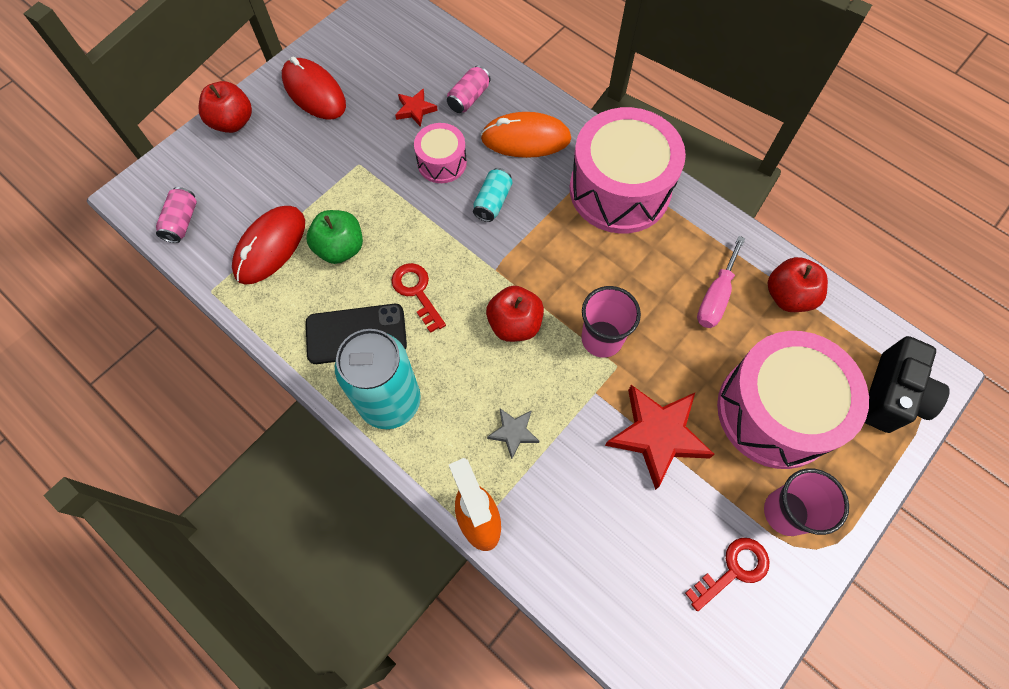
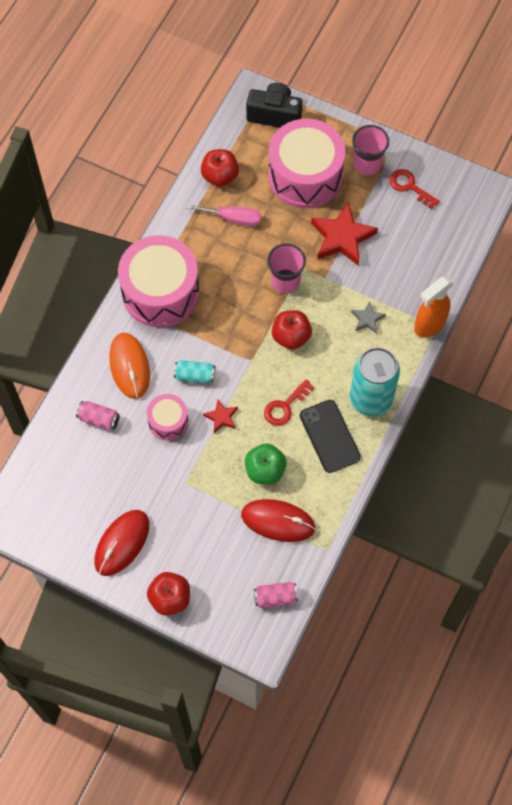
camera: 105 degrees left, 0 degrees up
red star [395,89,438,127] -> red star moved to [203,399,238,433]

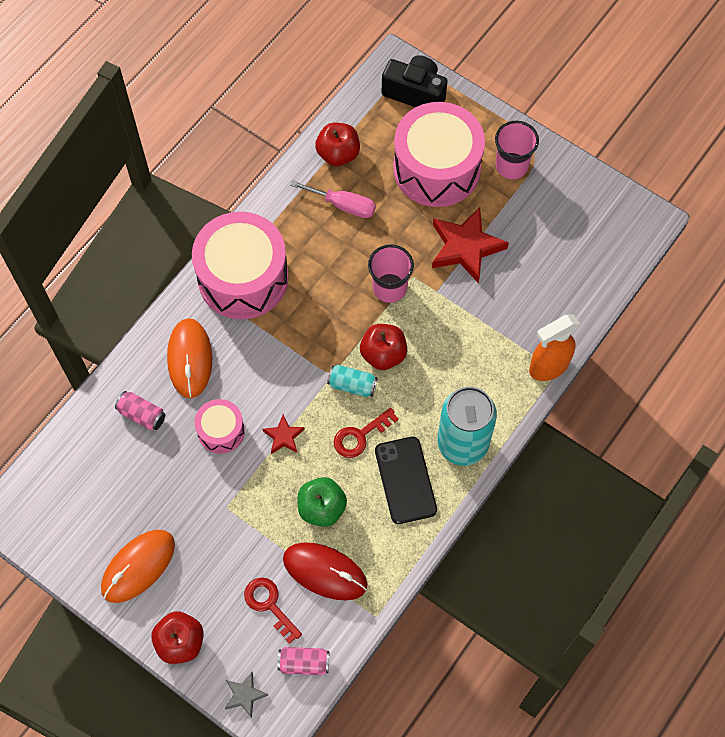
camera: 10 degrees right, 0 degrees up
red mouse [94,510,149,576] -> orange mouse [101,530,175,603]
turquoise can [174,360,215,383] -> turquoise can moved to [327,365,377,397]
grey star [351,301,386,334] -> grey star moved to [225,672,268,718]
red key [390,169,439,209] -> red key moved to [244,578,302,644]

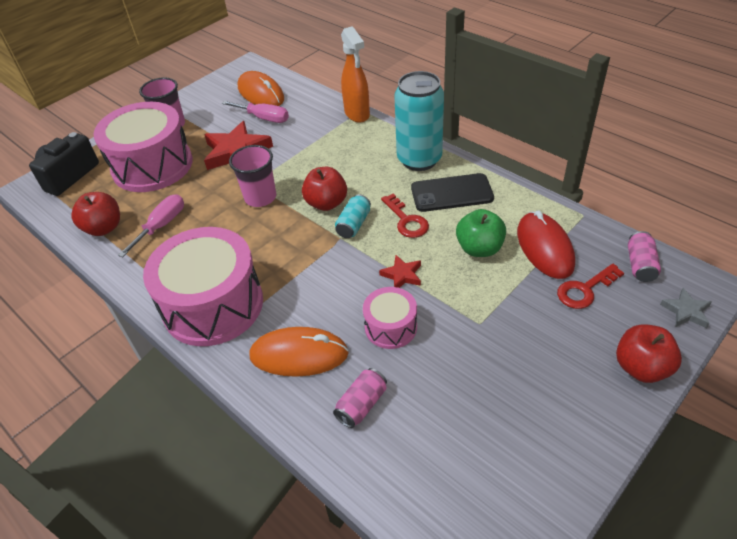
camera: 80 degrees left, 20 degrees down
orange mouse [101,530,175,603] -> orange mouse moved to [238,71,284,106]
red mouse [283,542,368,600] -> red mouse turned 45 degrees counterclockwise [517,211,575,279]
none -> pink screwdriver [221,101,289,123]

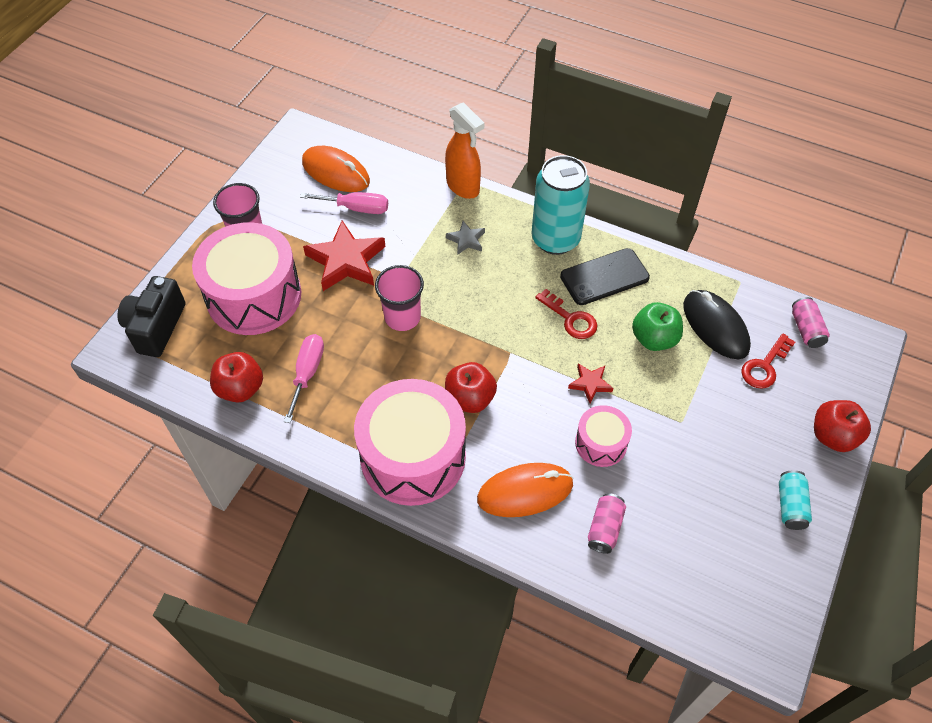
camera: 20 degrees left, 10 degrees up
red apple [302,167,347,211] -> red apple moved to [445,362,497,413]
turquoise can [335,194,371,238] -> turquoise can moved to [779,470,812,530]
red mouse [517,211,575,279] -> black mouse [683,290,751,359]
grey star [660,288,712,328] -> grey star moved to [446,221,485,255]

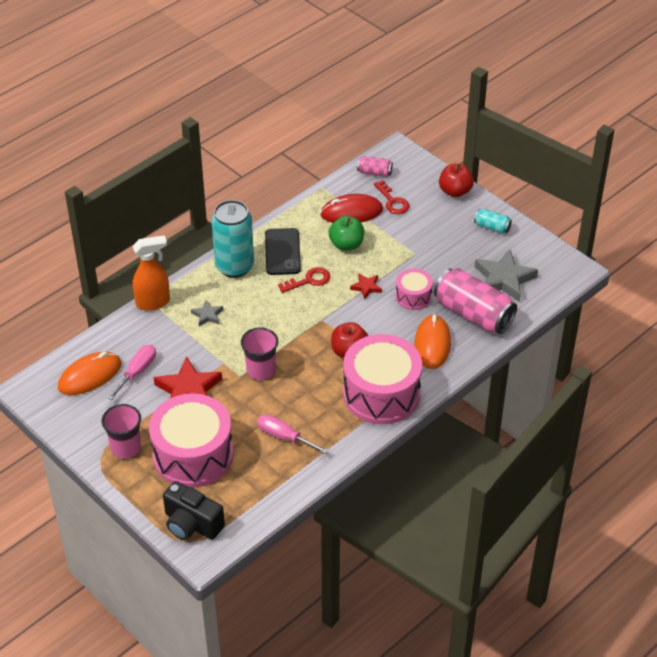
camera: 70 degrees left, 10 degrees down
red apple [210,352,263,403] -> none
pink can [588,493,626,554] -> pink can [434,268,517,334], size x2.14
black mouse [683,290,751,359] -> red mouse [320,194,383,223]
none -> grey star [474,249,538,302]

